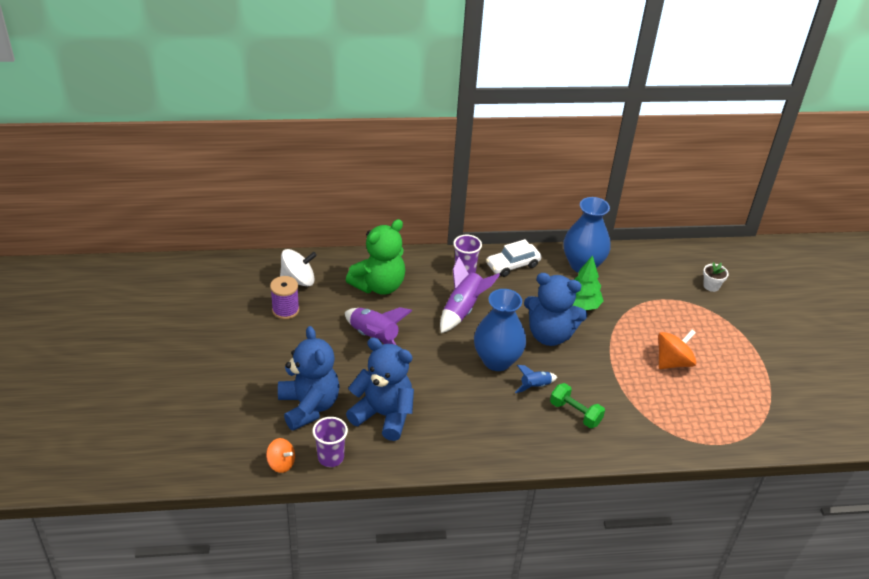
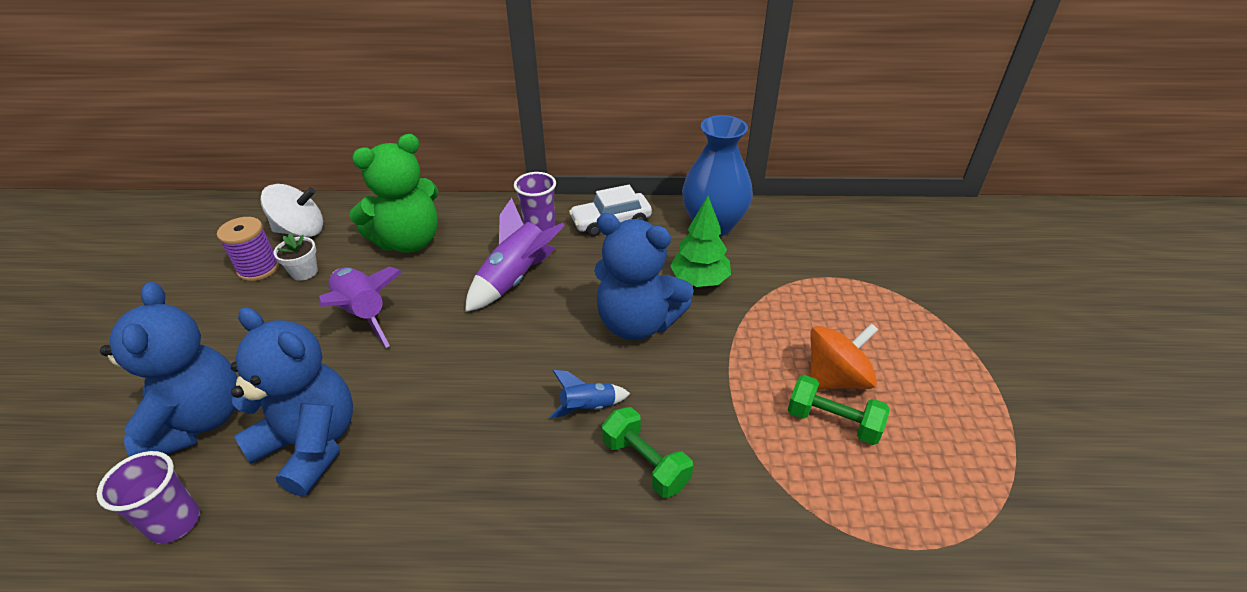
camera: 10 degrees right, 0 degrees up
orange spinning top [266,438,295,473] -> none
blue vase [474,289,526,371] -> none
white flower pot [703,262,729,292] -> white flower pot moved to [274,233,318,281]
none -> green dumbbell [788,375,890,445]

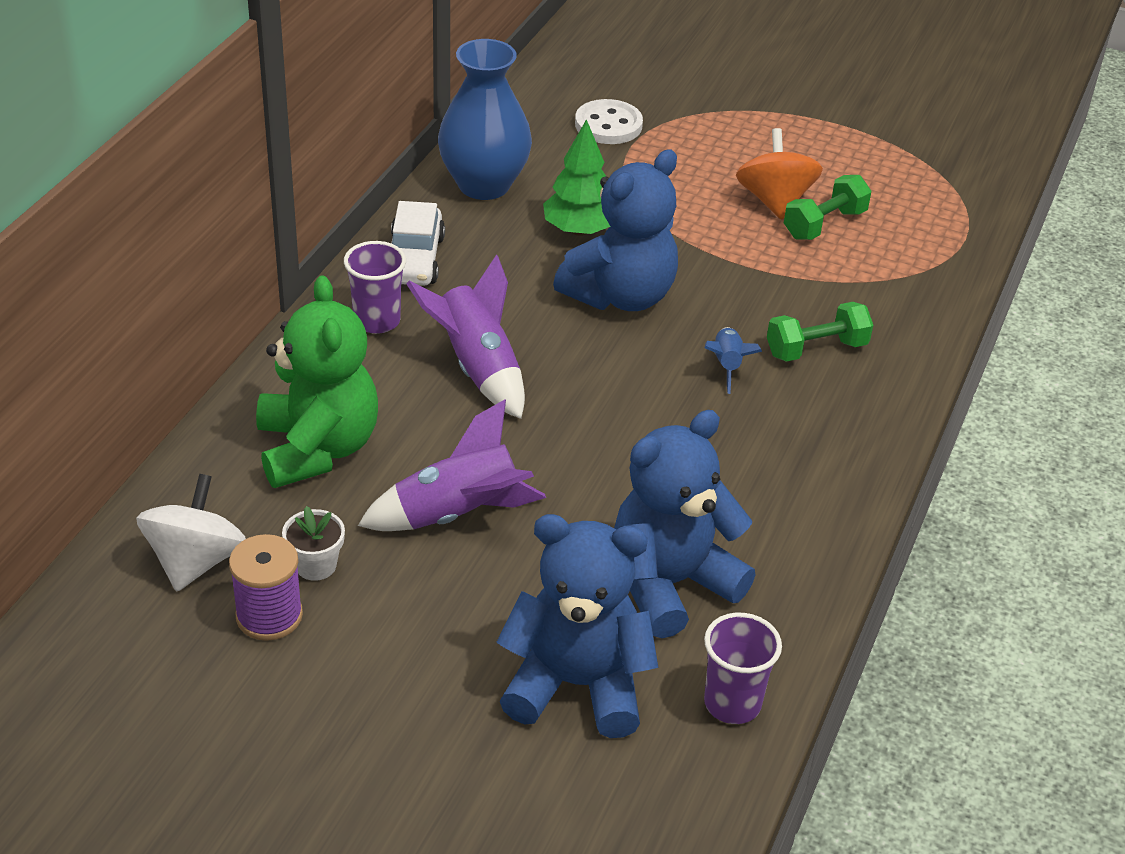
camera: 70 degrees left, 0 degrees up
none -> white button [575,99,643,144]

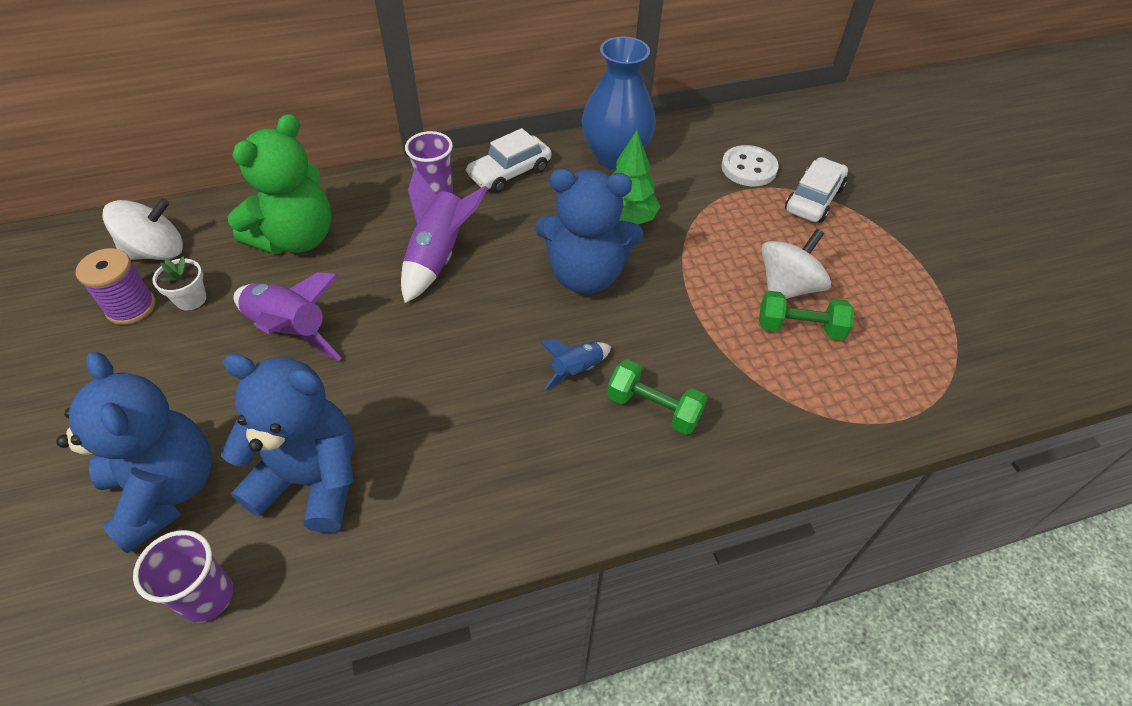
camera: 50 degrees right, 10 degrees up
orange spinning top [736,128,823,220] -> white spinning top [761,229,831,299]
none -> white car [785,157,848,223]

